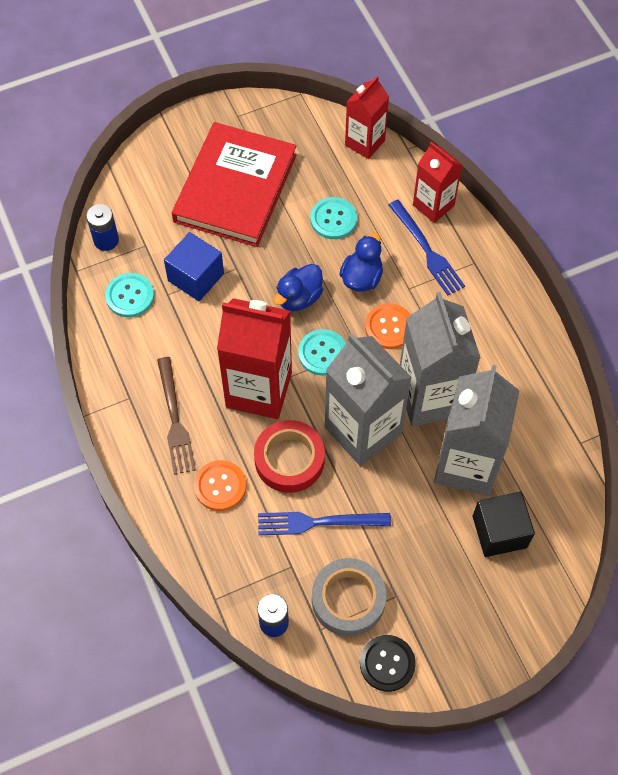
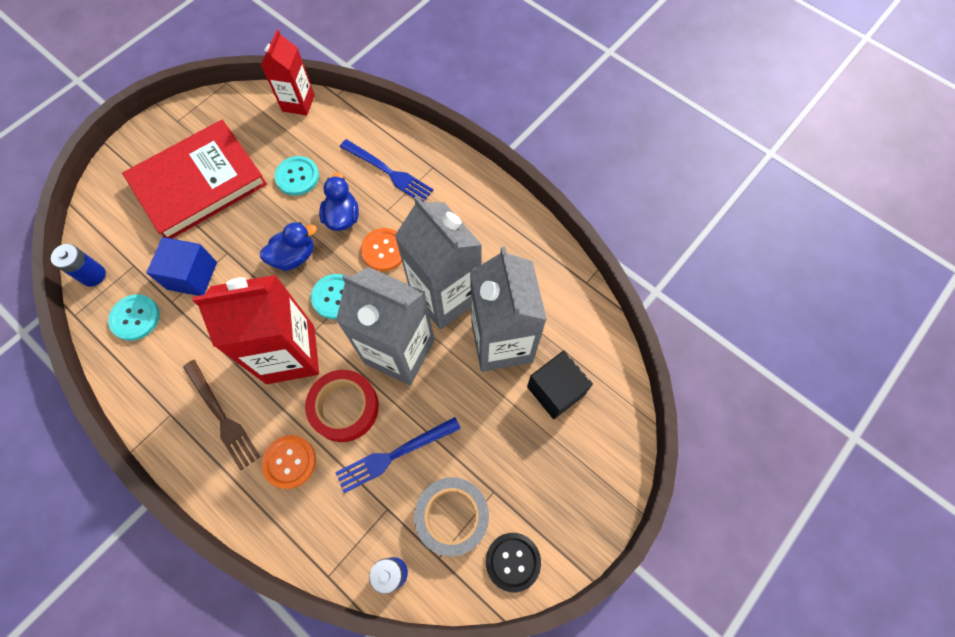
camera: 25 degrees left, 5 degrees up
red book [172,122,297,247] -> red book turned 60 degrees clockwise [122,120,267,239]
blue duck [273,264,323,311] -> blue duck turned 135 degrees counterclockwise [260,222,317,271]
red carton [413,142,463,223] -> none

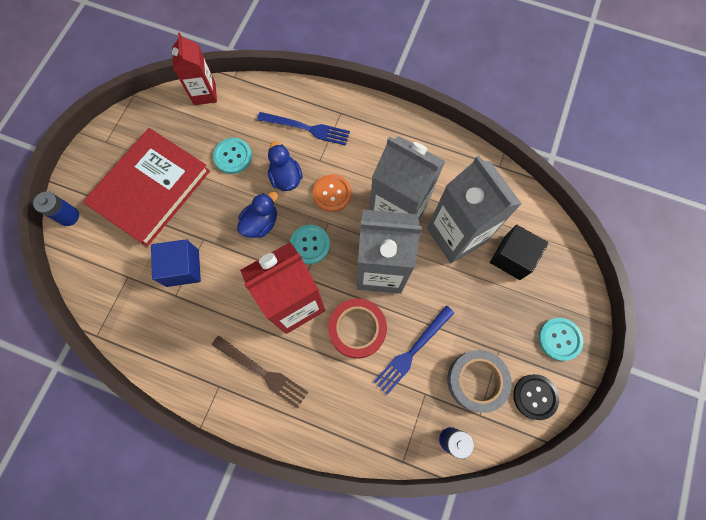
camera: 20 degrees left, 5 degrees up
blue battery [51,244,106,287] -> blue battery moved to [33,191,79,226]
turquoise button [108,294,160,341] -> turquoise button moved to [539,318,583,361]
orange button [262,435,316,489] -> none

